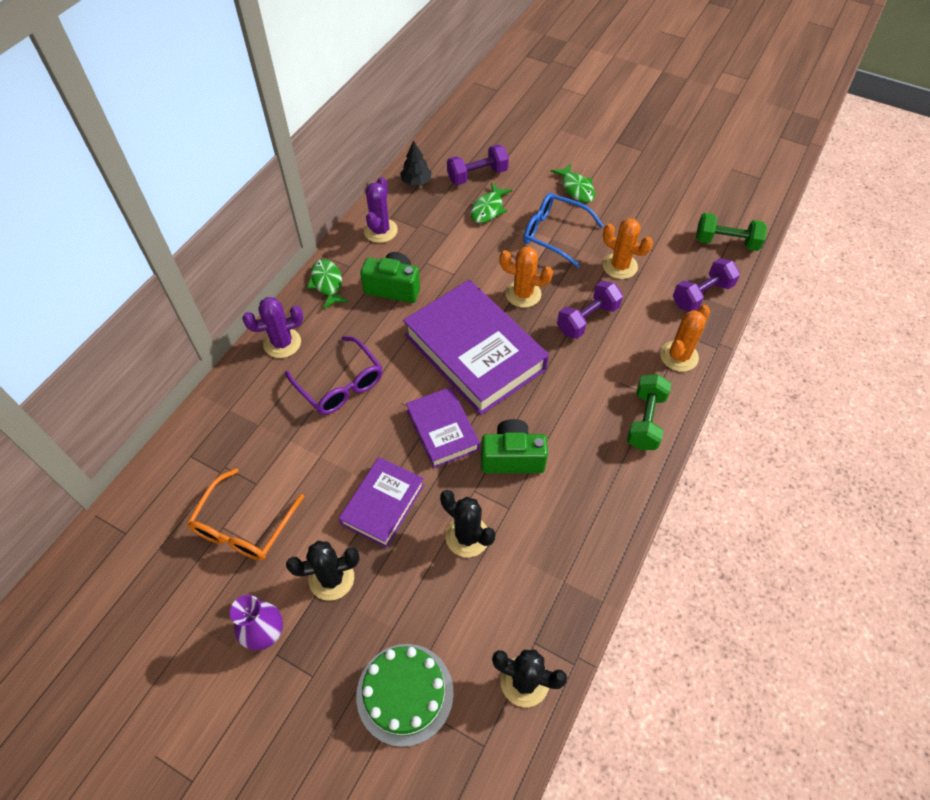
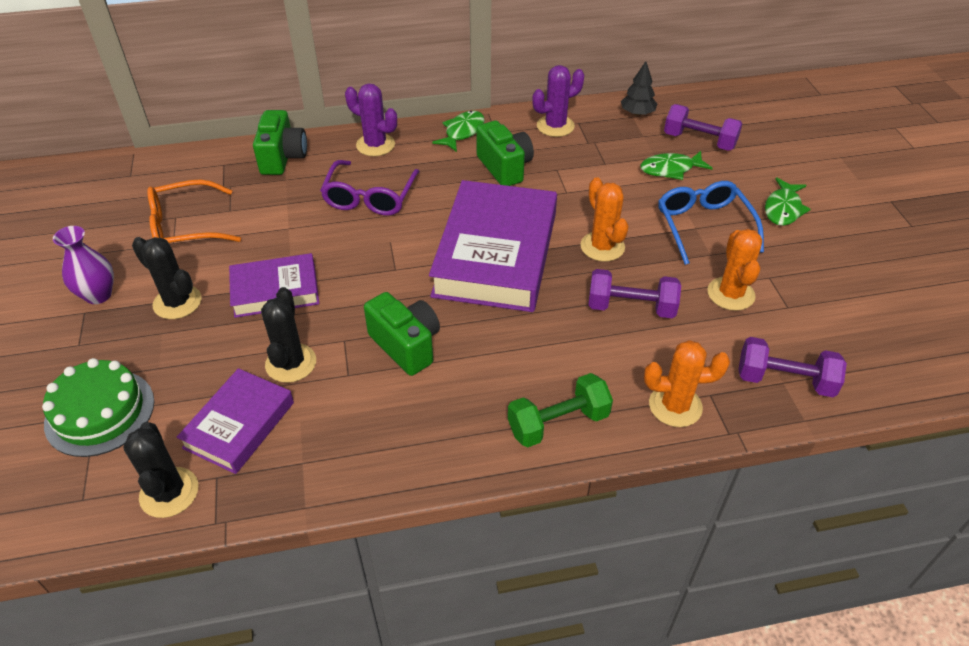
camera: 50 degrees right, 10 degrees down
purple book [406,387,480,468] -> purple book moved to [177,368,294,474]
green dumbbell [696,213,767,251] -> none
none -> green camera [253,110,307,175]

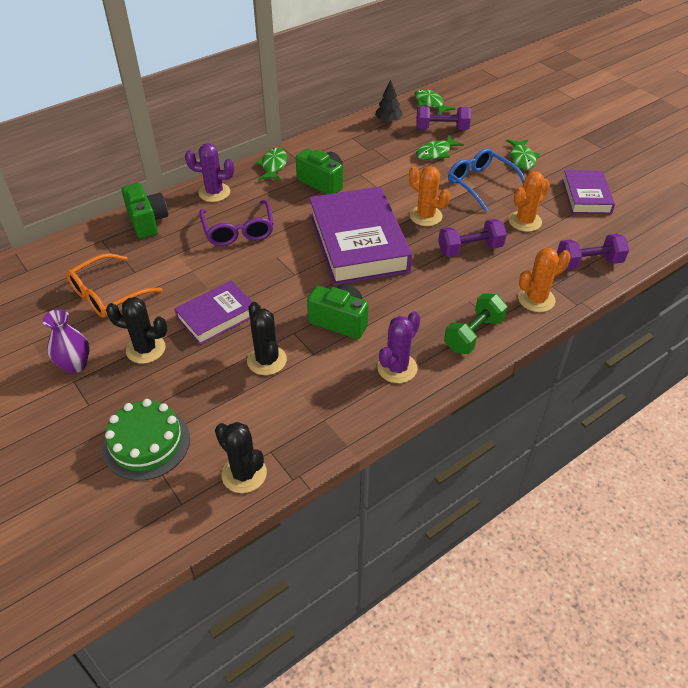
camera: 25 degrees left, 0 degrees up
purple book [177,368,294,474] -> purple book moved to [562,170,615,214]
purple cactus [532,65,584,137] -> purple cactus moved to [377,311,421,383]
orange cactus [708,229,762,311] -> orange cactus turned 75 degrees clockwise [509,171,550,232]
none -> green fish [415,89,455,115]

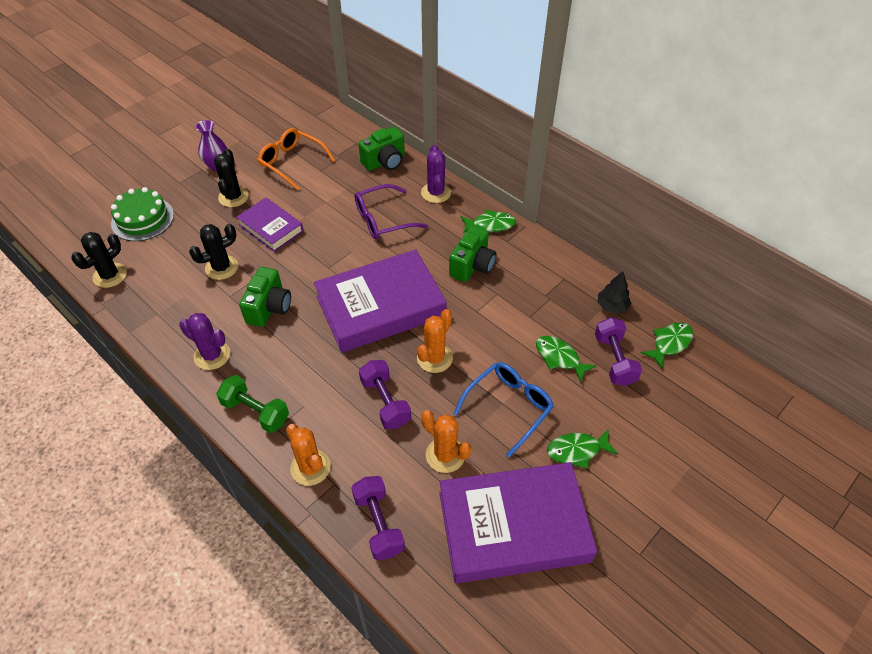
camera: 80 degrees right, 5 degrees up
purple book [562,170,615,214] -> purple book [440,462,597,583], size x1.83

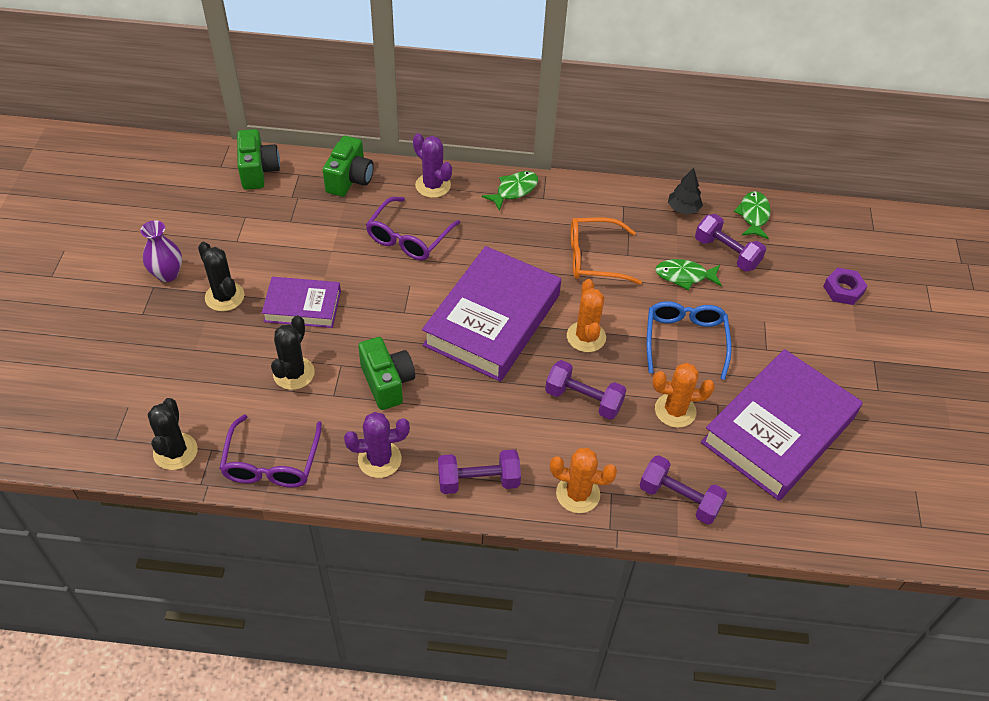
camera: 40 degrees left, 0 degrees up
green cake [111,187,174,241] -> none
green dumbbell [216,375,289,433] -> purple dumbbell [438,449,521,494]
orange glasses [258,128,335,190] -> orange glasses moved to [571,218,642,285]
green camera [449,226,496,282] -> green camera moved to [237,129,280,190]
green fish [547,429,618,469] -> none
none -> purple glasses [219,415,322,488]
none -> purple nut [823,267,867,305]

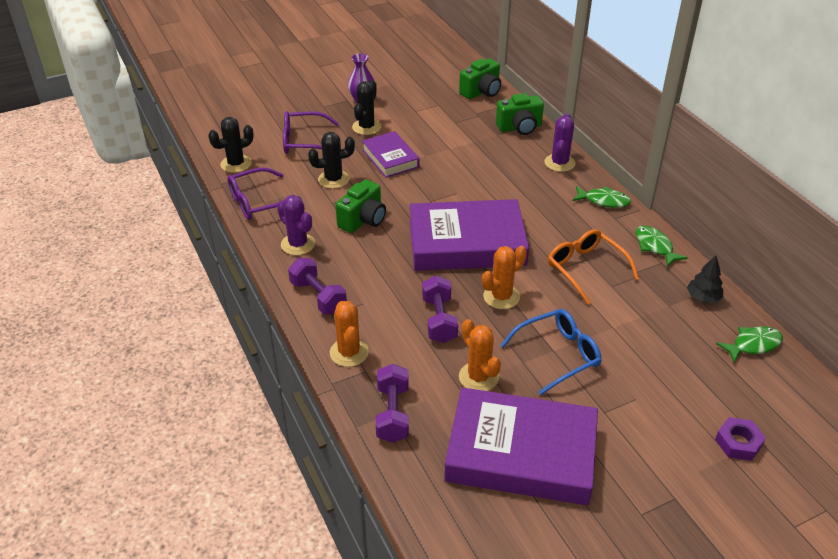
camera: 60 degrees right, 10 degrees down
purple glasses [366,197,460,260] -> purple glasses moved to [283,111,339,154]
green fish [655,259,722,290] -> green fish moved to [635,226,688,267]
purple dumbbell [695,214,766,272] -> none

